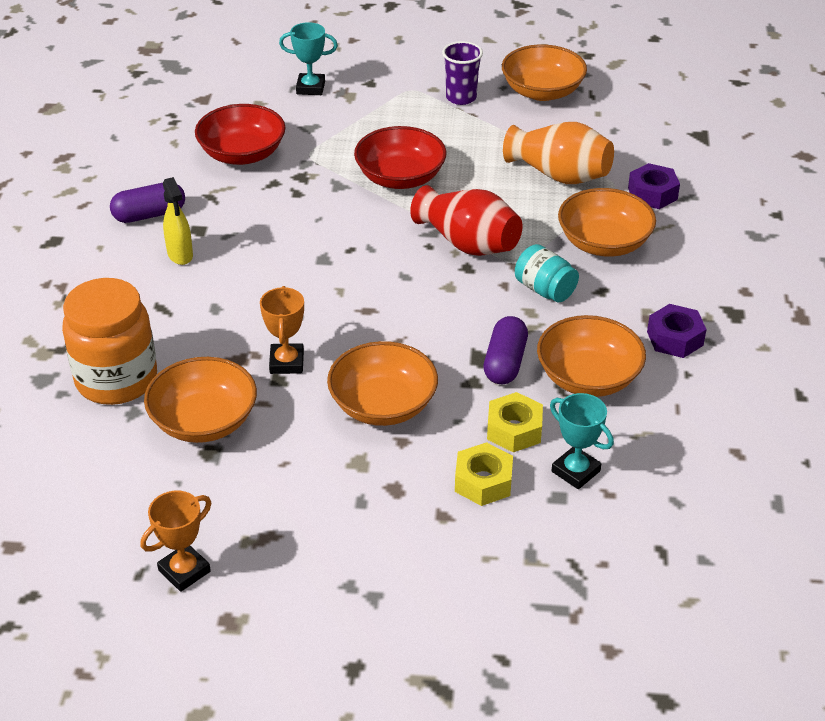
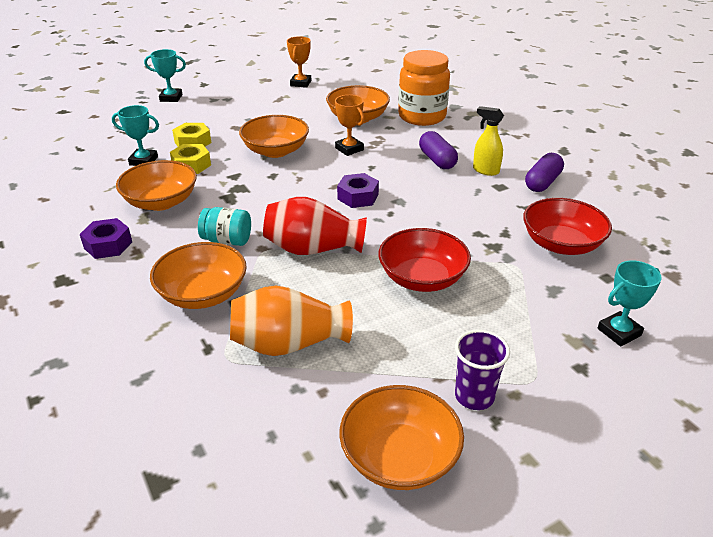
camera: 145 degrees right, 5 degrees down
purple capsule [483,316,528,384] -> purple capsule moved to [419,131,458,169]
purple nut [628,163,680,209] -> purple nut moved to [337,173,379,208]
none -> turquoise trophy [144,49,186,102]

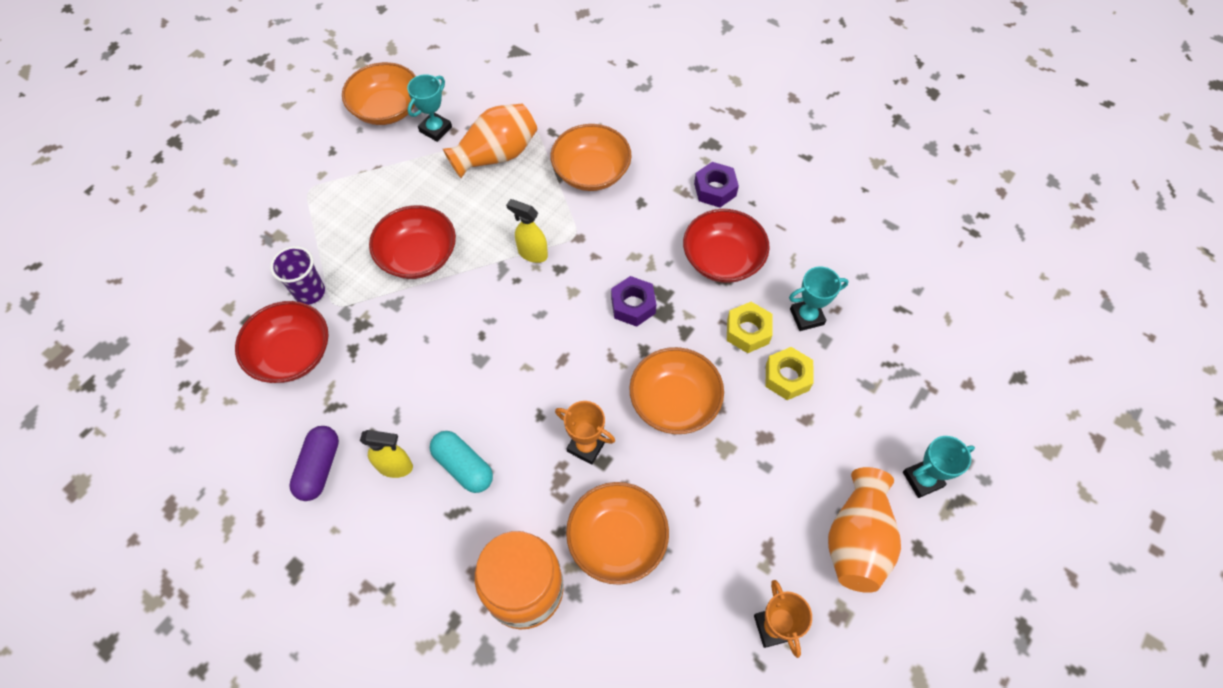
camera: 155 degrees right, 25 degrees up
orange bowl [116,160,197,211] -> red bowl [683,209,770,283]
turquoise jar [198,207,251,246] -> none
red vase [263,197,367,255] -> yellow spray bottle [506,199,548,263]
purple nut [337,173,379,208] -> purple nut moved to [611,276,656,327]
purple capsule [419,131,458,169] -> turquoise capsule [430,431,493,493]
purple cup [455,330,510,410] -> purple cup moved to [270,246,325,305]
turquoise trophy [597,260,662,346] -> turquoise trophy moved to [407,74,452,142]
none -> orange vase [828,467,901,593]

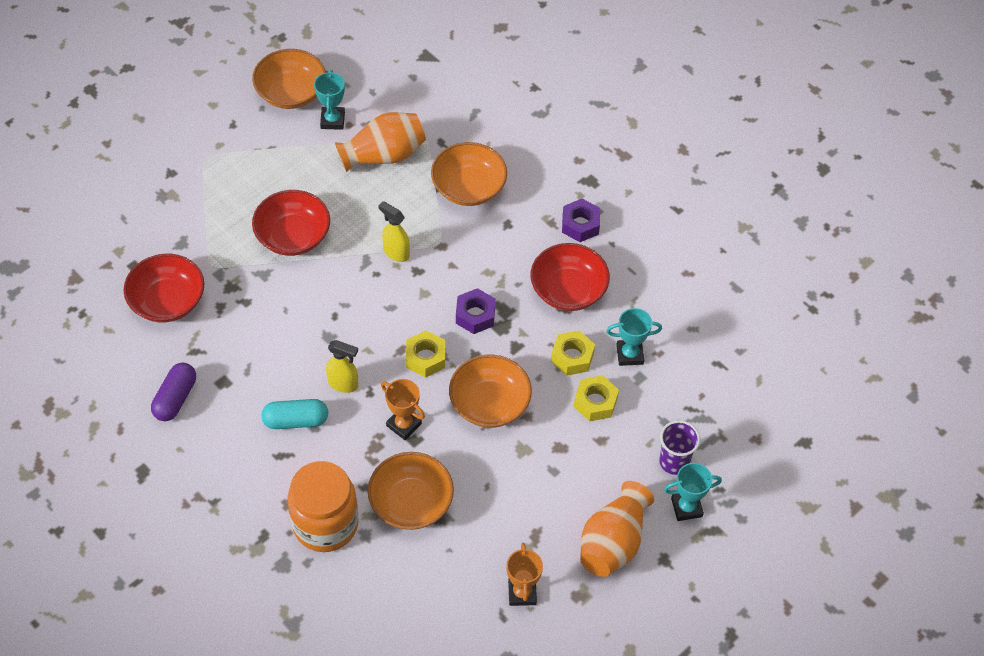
camera: 10 degrees right, 5 degrees down
purple cup [270,246,325,305] -> purple cup moved to [659,420,700,475]
yellow spray bottle [360,430,413,478] -> yellow spray bottle moved to [326,340,359,393]
turquoise trophy [407,74,452,142] -> turquoise trophy turned 45 degrees counterclockwise [314,70,345,130]
turquoise capsule [430,431,493,493] -> turquoise capsule turned 60 degrees counterclockwise [261,399,328,429]
none -> yellow nut [406,331,445,378]

